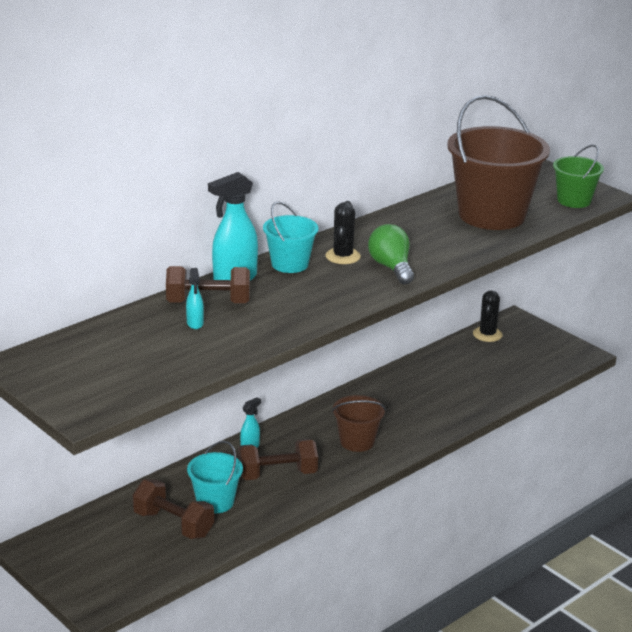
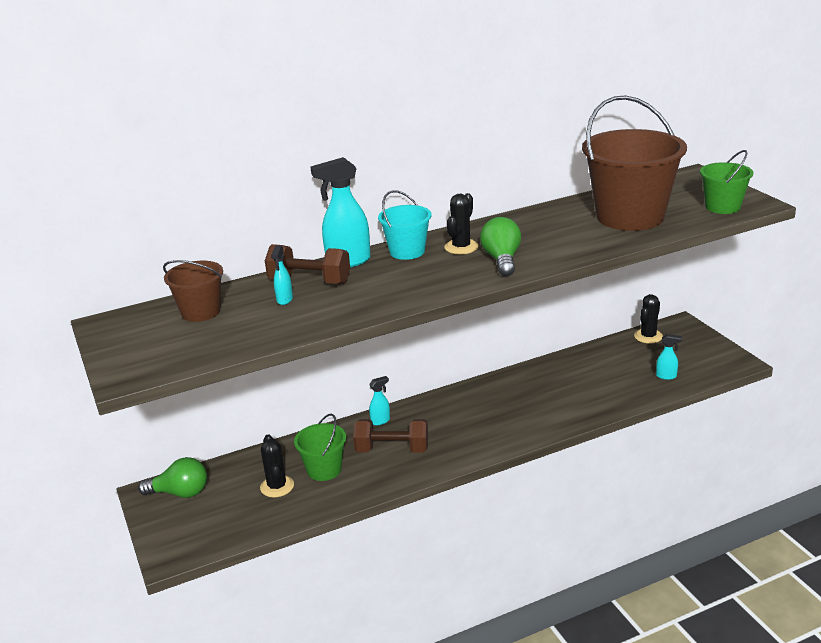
camera: 20 degrees right, 0 degrees up
brown dumbbell [133,479,214,539] -> black cactus [260,434,294,497]
turquoise bucket [187,441,243,514] -> green bucket [294,414,346,481]
brown bucket [332,395,386,452] -> brown bucket moved to [163,260,223,322]
none -> green light bulb [138,457,207,498]
none -> turquoise spray bottle [656,334,682,380]

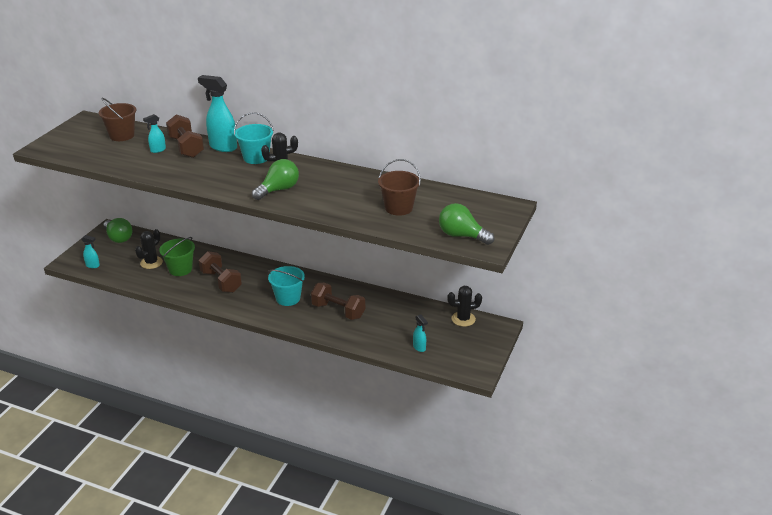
camera: 45 degrees right, 5 degrees up
turquoise spray bottle [369,376,390,425] -> turquoise spray bottle moved to [82,235,100,268]
brown bucket [582,95,687,231] -> brown bucket [378,159,421,216], size x0.51
green bucket [700,150,754,214] -> green light bulb [439,203,494,245]
none -> turquoise bucket [268,266,305,306]
none -> brown dumbbell [311,282,365,320]

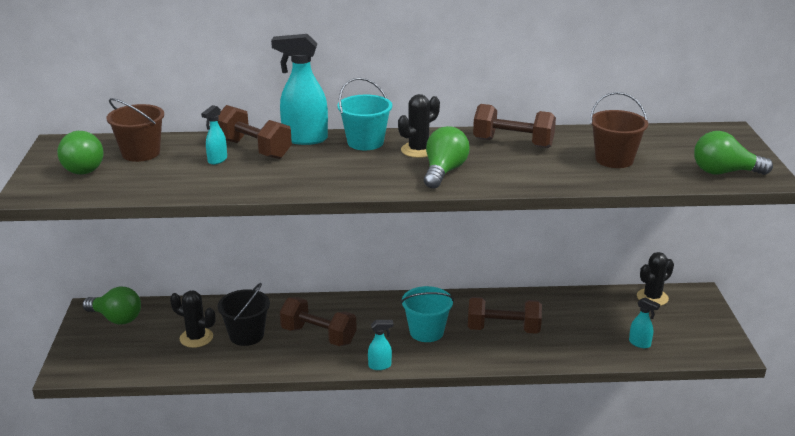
camera: 25 degrees left, 5 degrees down
turquoise spray bottle [82,235,100,268] -> turquoise spray bottle moved to [368,320,393,370]
black cactus [135,229,163,269] -> black cactus turned 75 degrees counterclockwise [170,291,215,348]
green bucket [159,237,195,276] -> black bucket [218,283,270,346]
none -> green light bulb [57,131,103,175]
none -> brown dumbbell [473,104,556,148]

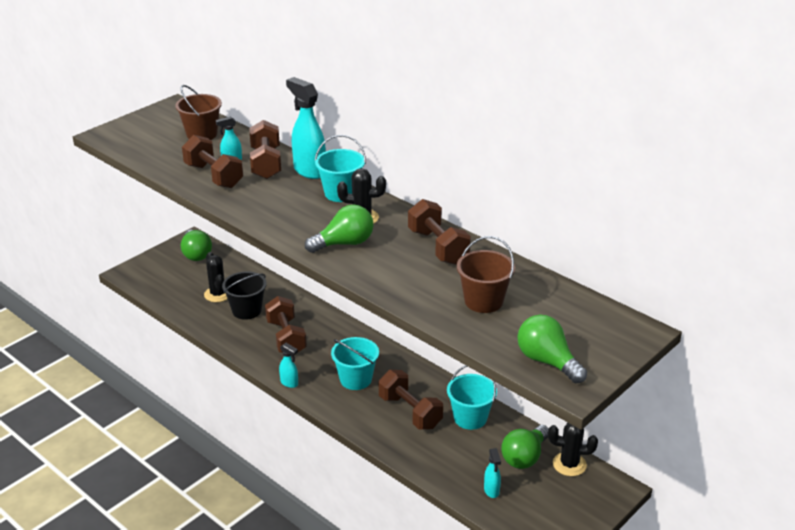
camera: 45 degrees right, 5 degrees up
green light bulb [57,131,103,175] -> green light bulb moved to [501,425,548,469]
none -> brown dumbbell [182,135,243,188]
none -> turquoise bucket [447,365,497,430]

